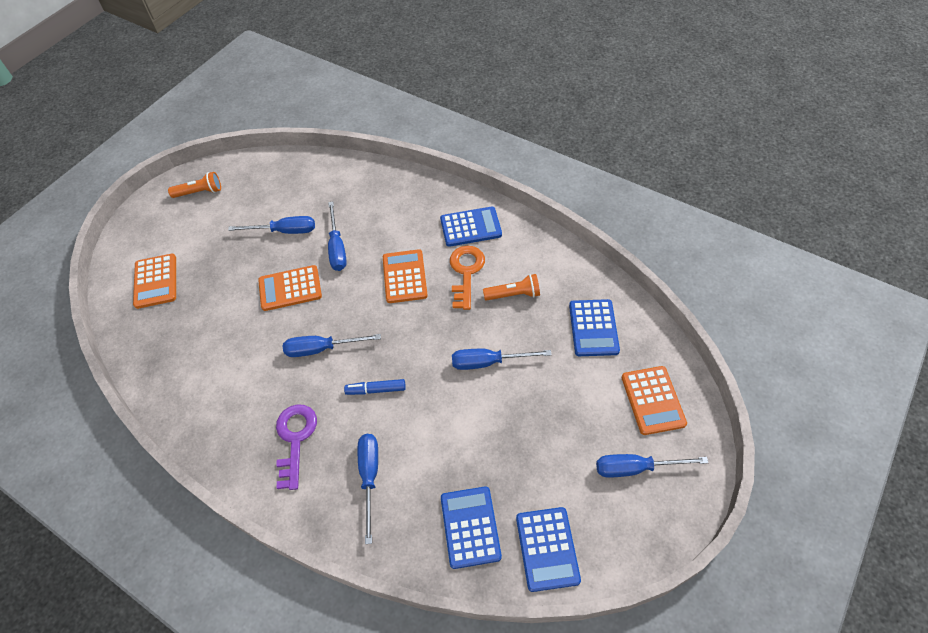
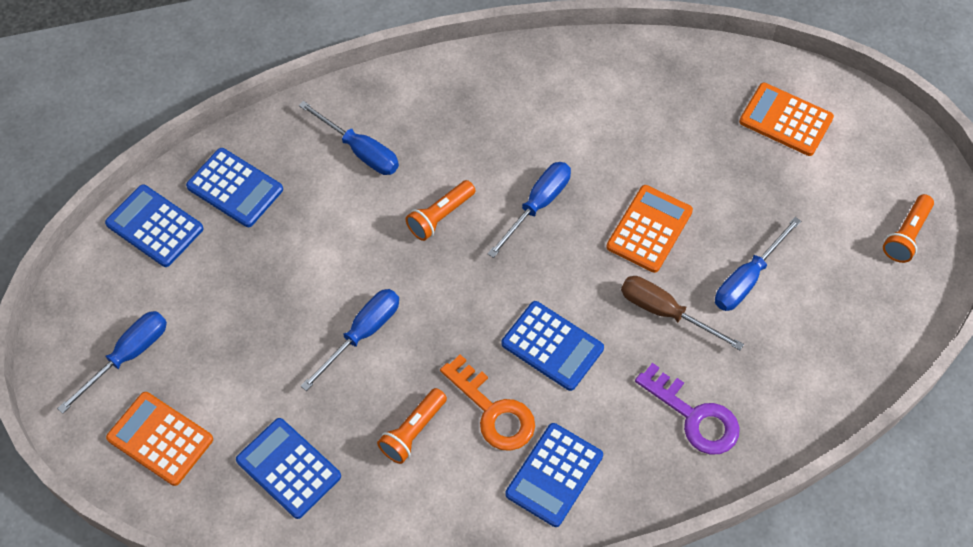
camera: 130 degrees right, 5 degrees up
purple key [276,404,317,490] -> purple key moved to [635,363,740,455]
blue screwdriver [328,202,347,271] -> brown screwdriver [621,276,744,350]
blue marker [344,379,406,395] -> orange flashlight [406,180,475,241]
orange calculator [383,249,428,303] -> blue calculator [501,301,604,391]

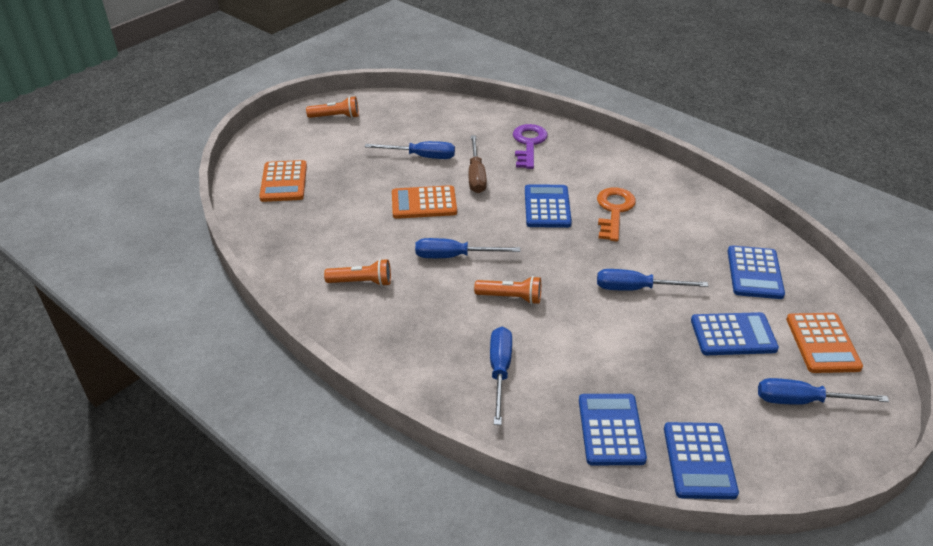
camera: 125 degrees left, 20 degrees down
orange flashlight [377,388,447,464] -> orange flashlight moved to [324,259,391,286]
blue calculator [505,423,603,527] -> blue calculator moved to [691,312,779,355]

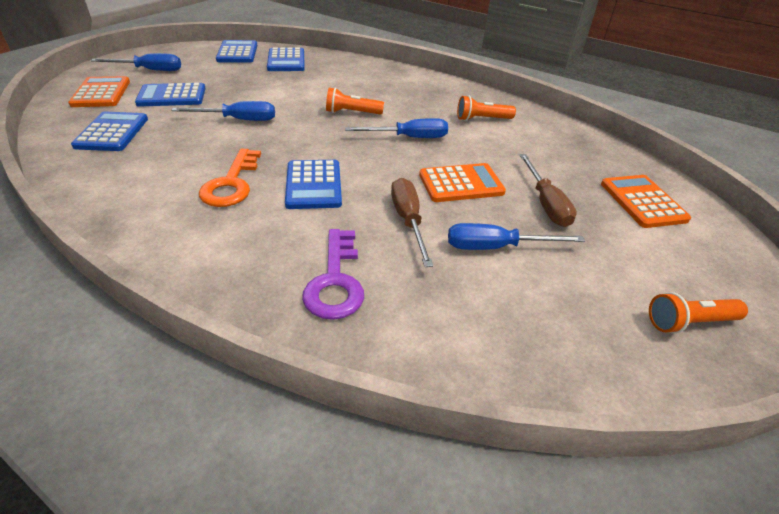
camera: 170 degrees right, 0 degrees up
blue screwdriver [490,327,512,425] -> none
none -> brown screwdriver [519,154,577,227]

